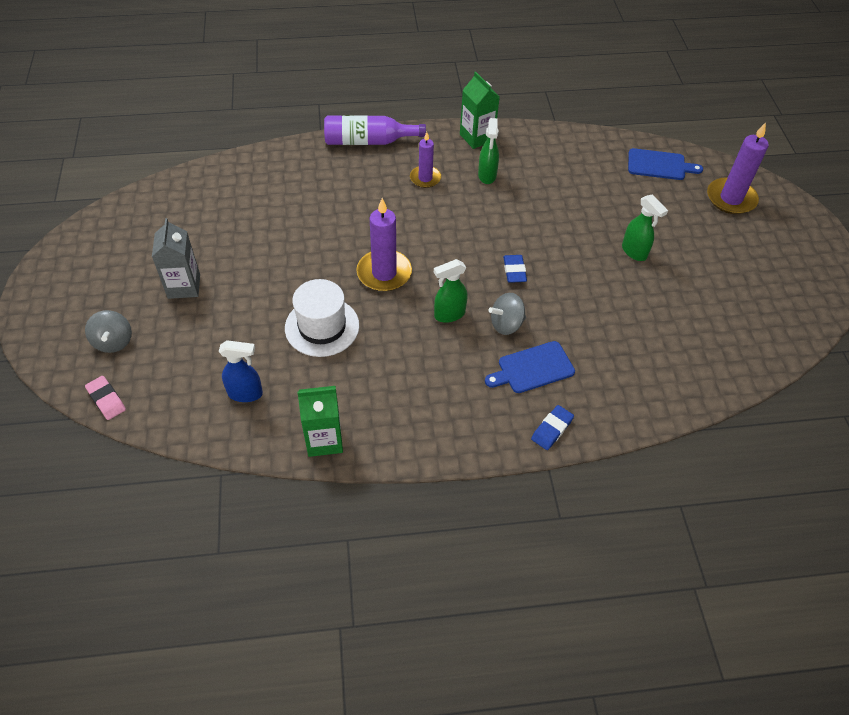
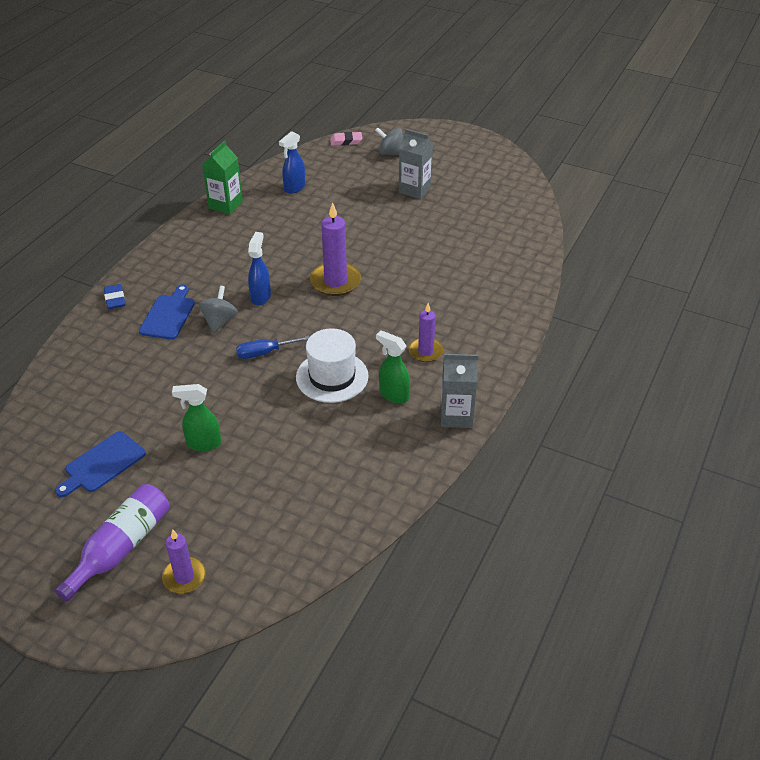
camera: 125 degrees right, 10 degrees down
white hat [285,279,359,357] -> white hat moved to [296,328,369,403]
purple bottle [324,115,426,145] -> purple bottle moved to [55,484,169,602]
green spray bottle [434,259,468,323] -> blue spray bottle [248,232,271,306]
green carton [460,72,500,149] -> grey carton [441,354,478,428]
blue eraser [503,255,527,283] -> blue screwdriver [236,336,309,359]
blue cutting board [628,148,703,180] -> blue cutting board moved to [55,431,146,497]
purple candle [707,122,769,214] -> purple candle [162,529,206,593], size x0.63

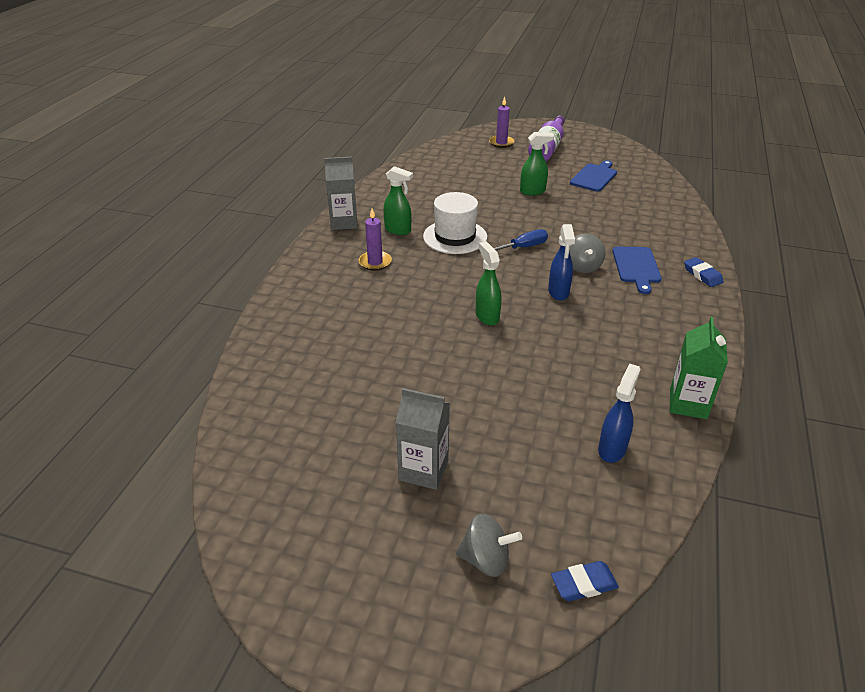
camera: 170 degrees right, 5 degrees down
purple candle [310,202,361,296] -> green spray bottle [476,241,502,326]
pink eraser [330,132,362,146] -> blue eraser [551,561,619,601]

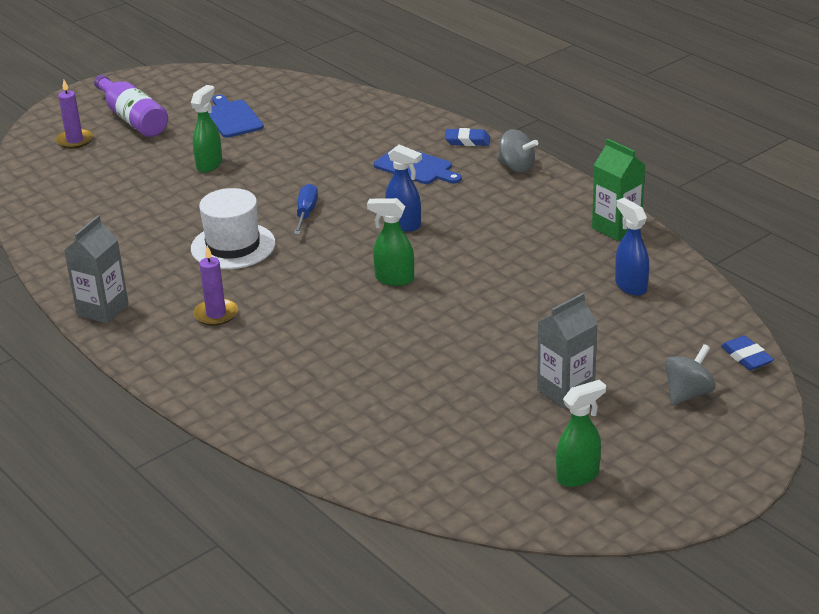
camera: 55 degrees left, 5 degrees down
green spray bottle [383,166,413,235] -> green spray bottle moved to [556,380,606,487]
blue eraser [551,561,619,601] -> blue eraser turned 45 degrees counterclockwise [721,336,774,370]
grey spinning top [569,234,606,273] -> grey spinning top moved to [497,129,538,173]

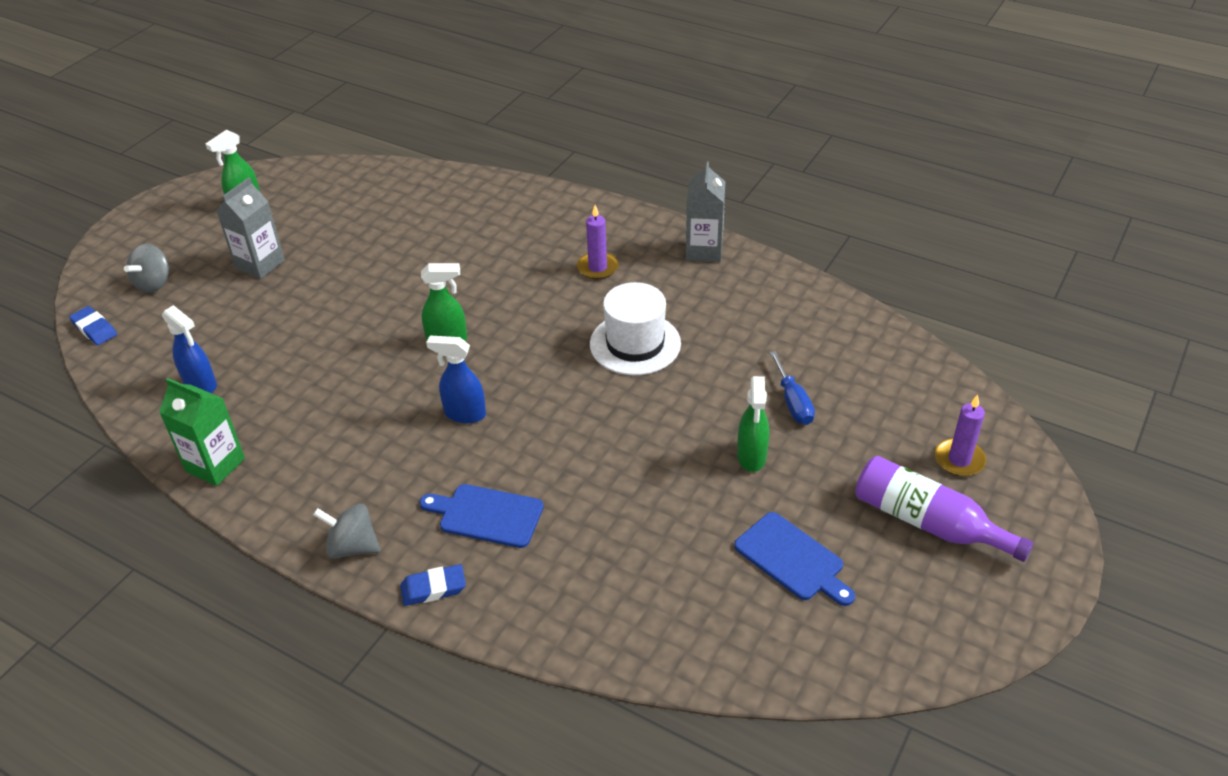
camera: 160 degrees right, 10 degrees up
blue screwdriver [294,184,318,234] -> blue screwdriver moved to [770,351,815,425]

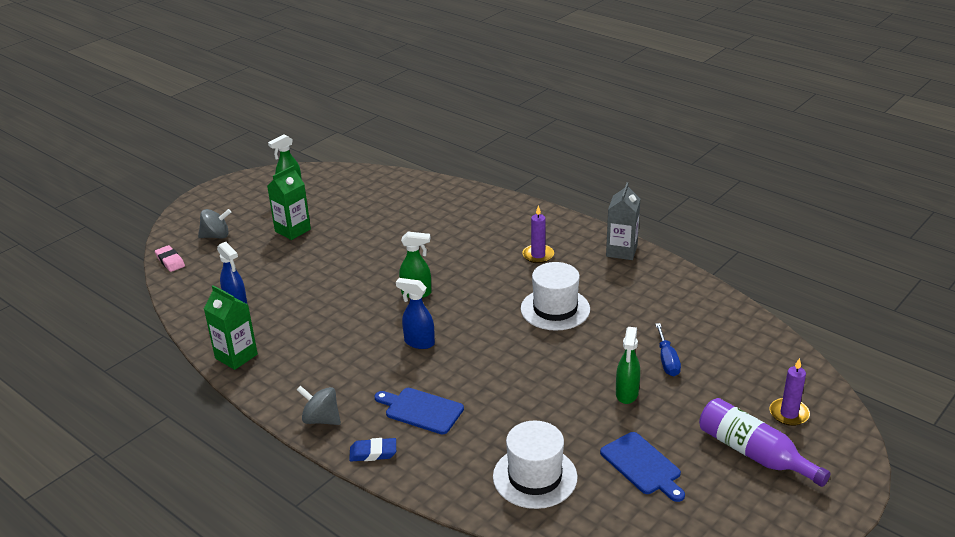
camera: 10 degrees right, 10 degrees down
blue eraser [69,306,117,345] -> pink eraser [155,245,185,272]
grey spinning top [124,244,170,293] -> grey spinning top turned 135 degrees counterclockwise [198,209,231,238]
grey carton [216,177,285,279] -> green carton [267,165,311,240]
none -> white hat [493,420,577,509]

